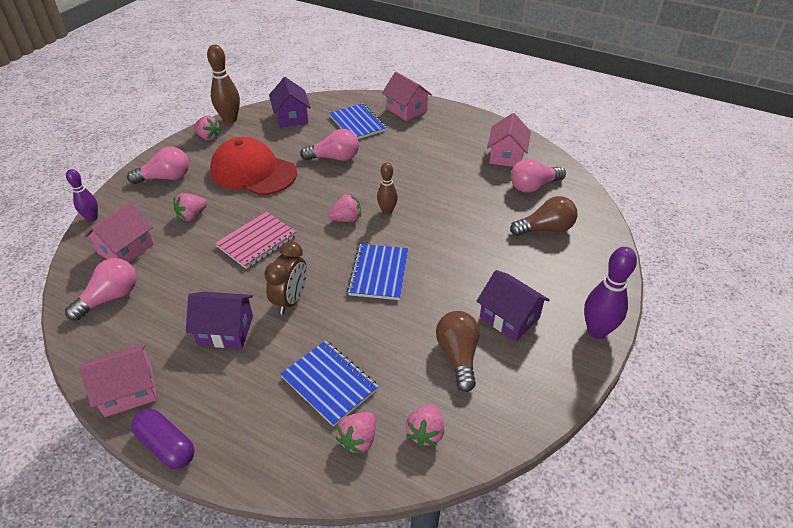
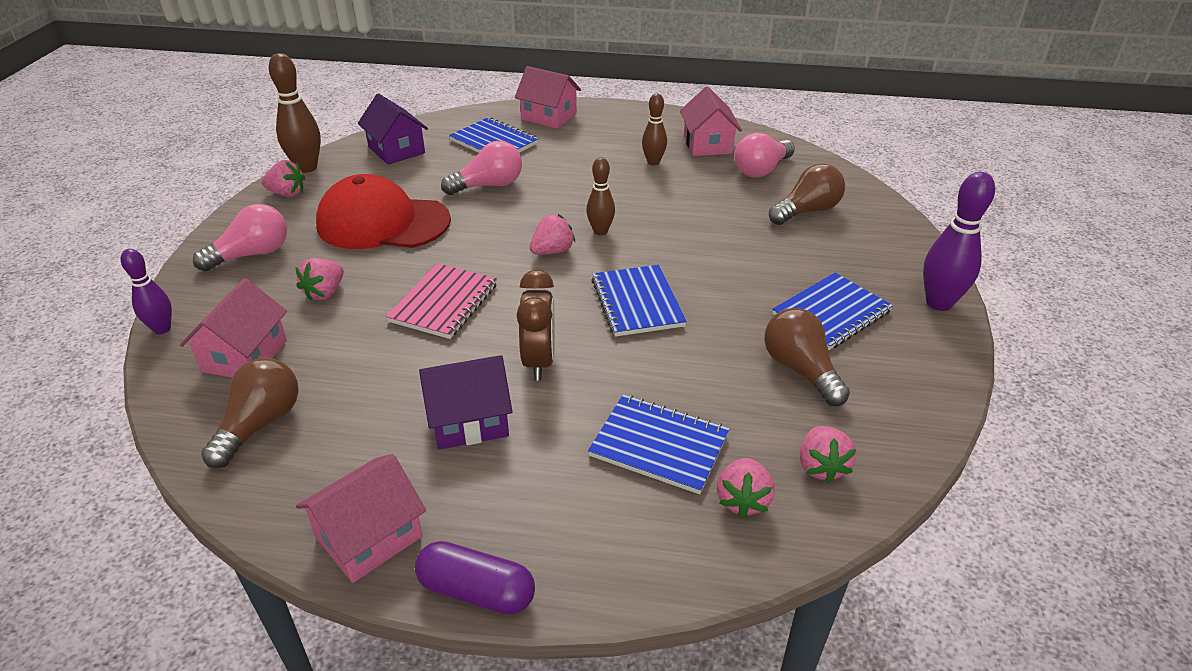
camera: 20 degrees left, 5 degrees down
pink light bulb [65,258,137,321] -> brown light bulb [201,358,299,468]
purple house [477,270,550,341] -> blue notebook [772,273,893,350]
none -> brown bowling pin [642,93,667,165]

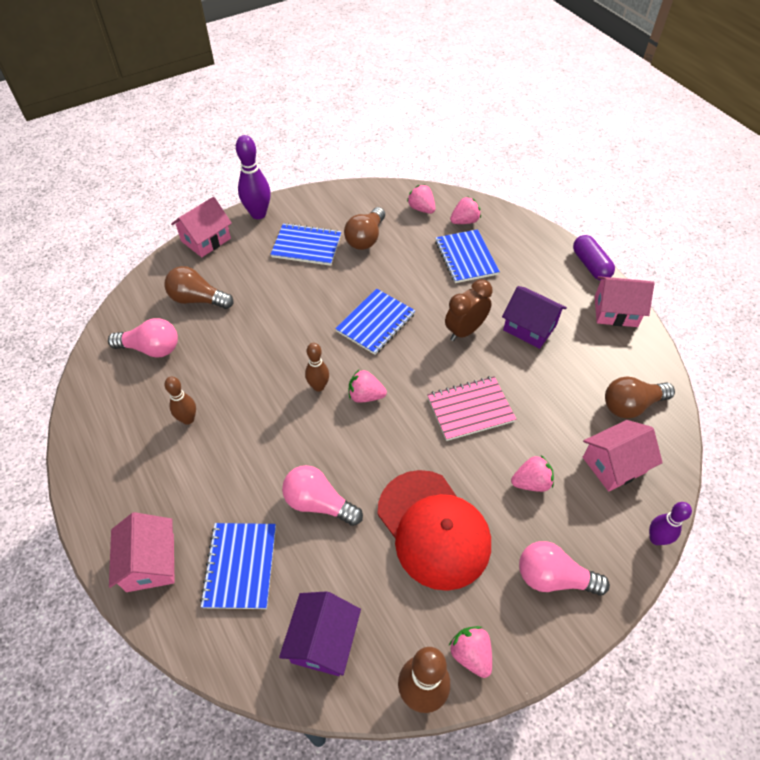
camera: 130 degrees left, 15 degrees up
pink house [680,86,742,156] -> pink house moved to [171,197,232,257]
pink strawberry [800,426,856,484] -> pink strawberry turned 90 degrees counterclockwise [407,184,435,214]

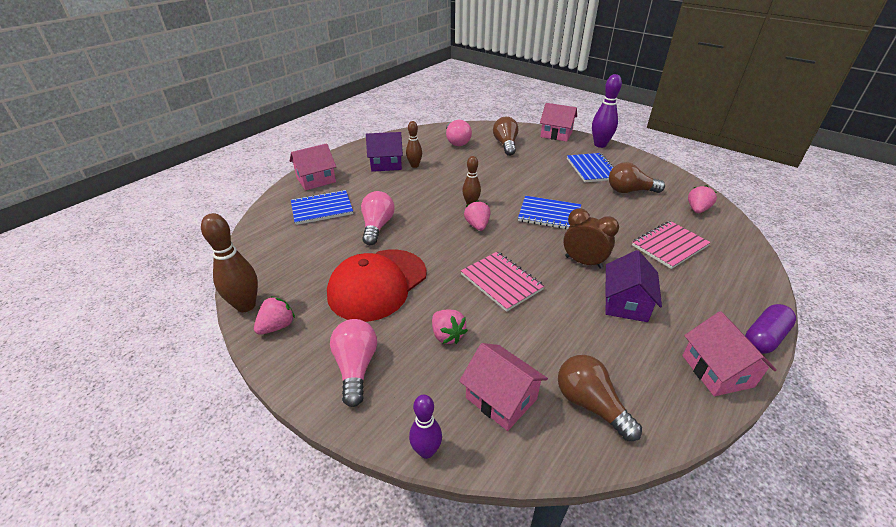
camera: 70 degrees right, 15 degrees down
purple house [279,591,361,676] -> purple house moved to [366,132,403,172]
blue notebook [435,229,500,283] -> pink notebook [632,221,711,269]
pink strawberry [450,196,481,224] -> none

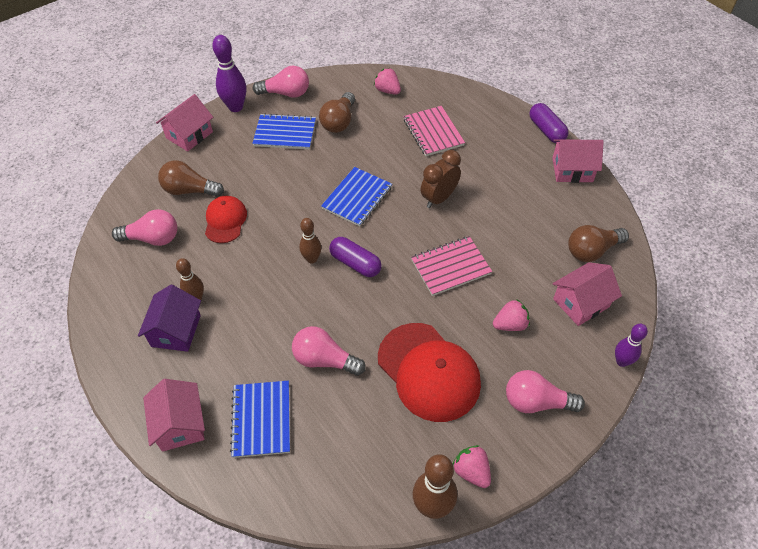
camera: 75 degrees left, 15 degrees up
pink strawberry [464,200,490,231] -> purple capsule [329,237,382,277]
purple house [605,250,662,322] -> none
none -> red cap [205,196,247,243]
none -> pink light bulb [253,66,309,98]

